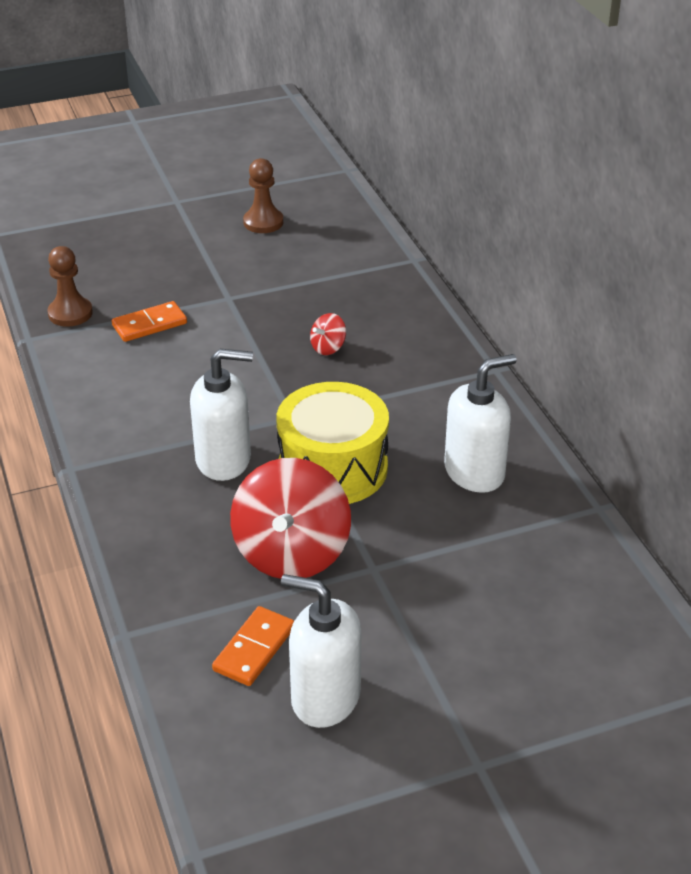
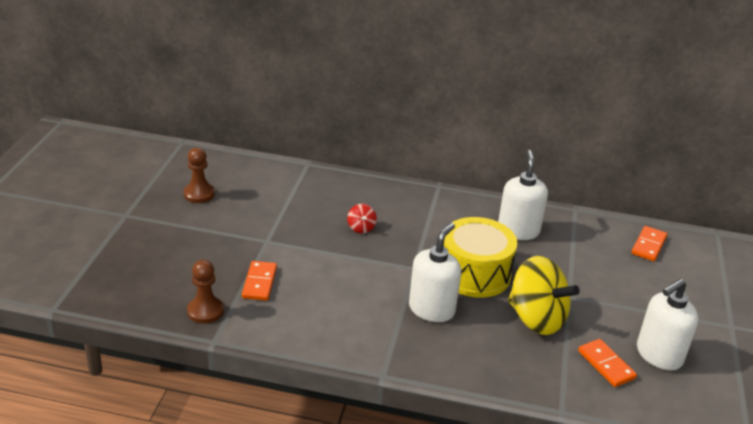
camera: 60 degrees left, 5 degrees down
red spinning top [230,458,351,579] -> yellow spinning top [508,256,580,335]
none -> orange domino [631,226,667,261]

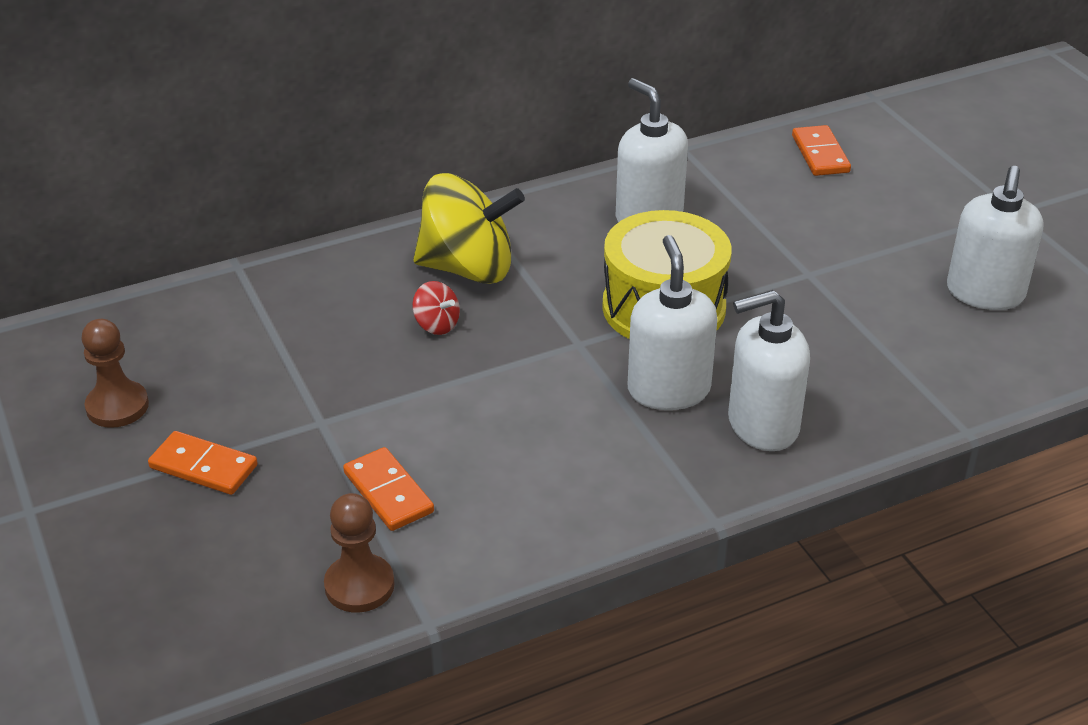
camera: 35 degrees left, 5 degrees up
yellow spinning top [508,256,580,335] -> yellow spinning top moved to [413,173,525,284]
orange domino [578,339,637,387] -> orange domino moved to [148,431,258,495]
none -> white soap dispenser [728,290,810,451]

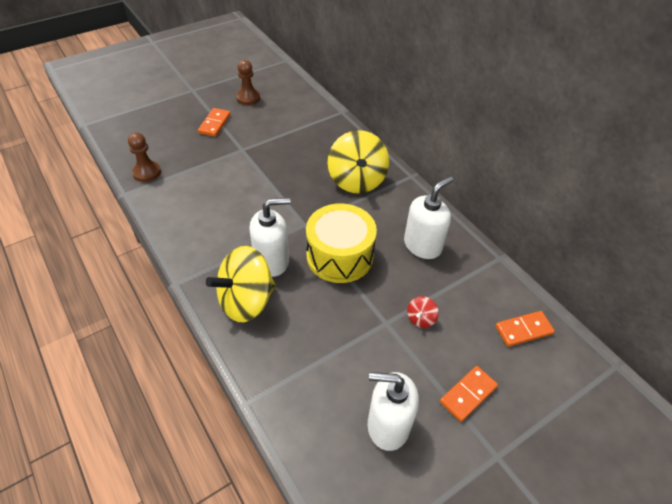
camera: 80 degrees right, 10 degrees up
orange domino [343,447,434,531] -> orange domino moved to [440,366,498,422]
red spinning top [412,281,460,335] -> red spinning top moved to [407,296,439,328]
white soap dispenser [728,290,810,451] -> yellow spinning top [206,246,276,322]

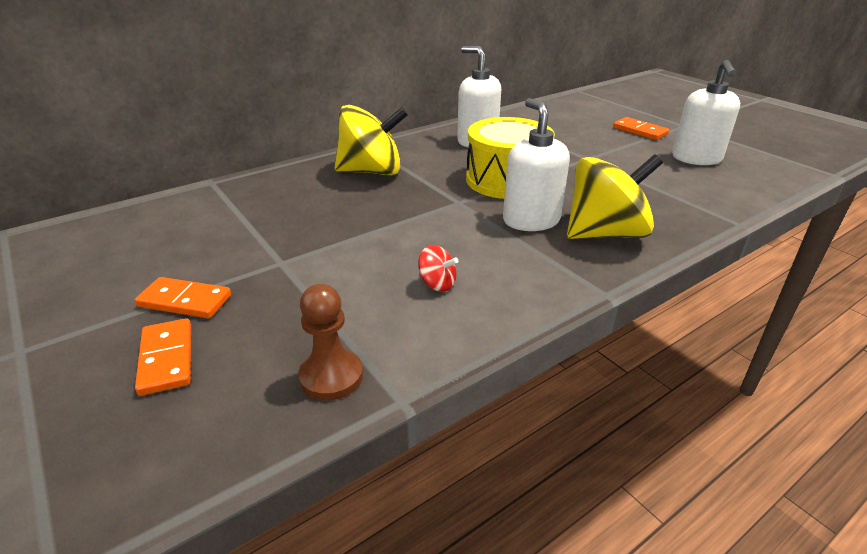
camera: 90 degrees left, 15 degrees down
yellow spinning top [206,246,276,322] -> yellow spinning top turned 75 degrees counterclockwise [567,154,663,239]
brown pawn [236,60,260,105] -> none
red spinning top [407,296,439,328] -> red spinning top moved to [418,245,458,292]
orange domino [495,311,555,347] -> orange domino moved to [135,318,191,396]

